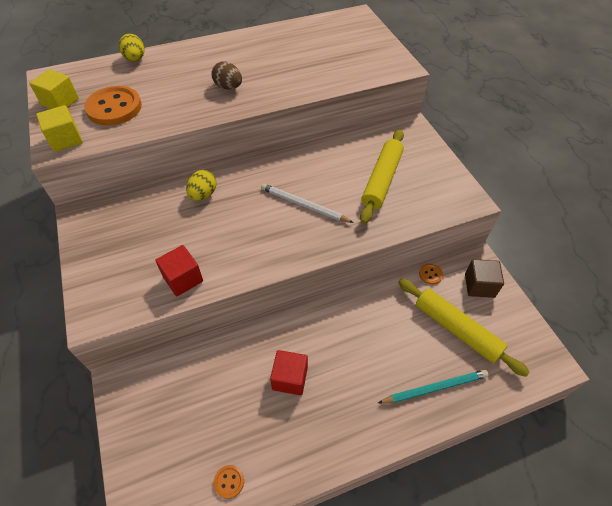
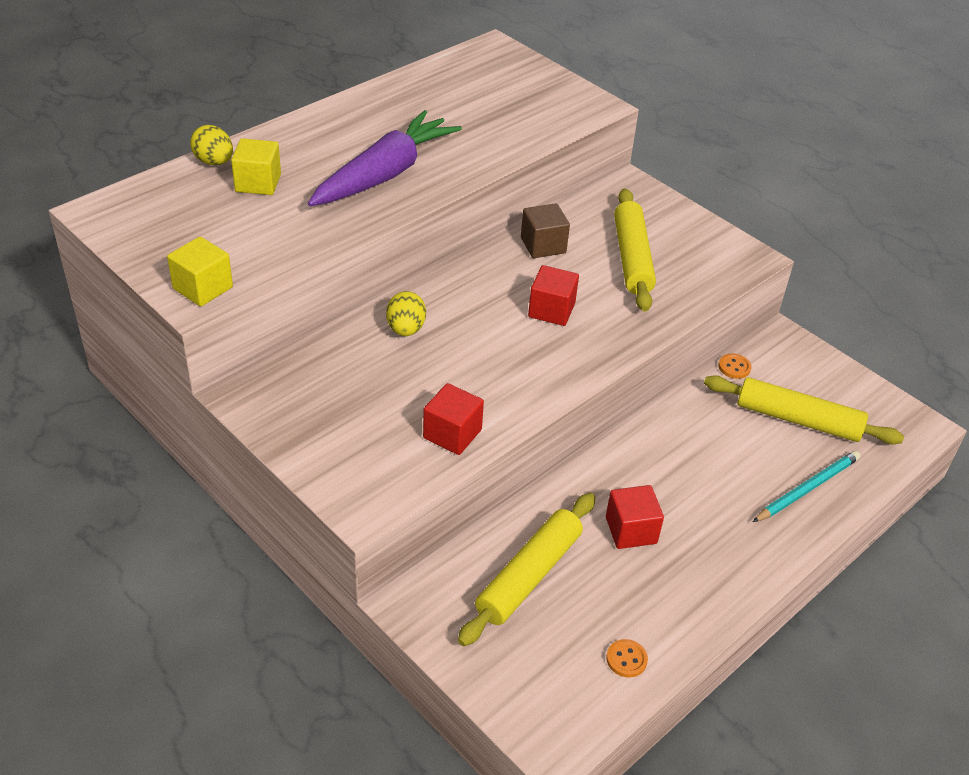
camera: 25 degrees left, 10 degrees down
yellow cube [29,69,79,109] -> yellow cube moved to [231,138,281,195]
orange button [84,86,142,126] -> none
brown egg [211,61,242,90] -> purple carrot [308,110,462,206]
white pencil [261,183,354,223] -> red cube [528,265,579,326]
brown cube [465,259,504,298] -> brown cube moved to [521,203,570,258]
none -> yellow rolling pin [458,493,596,646]

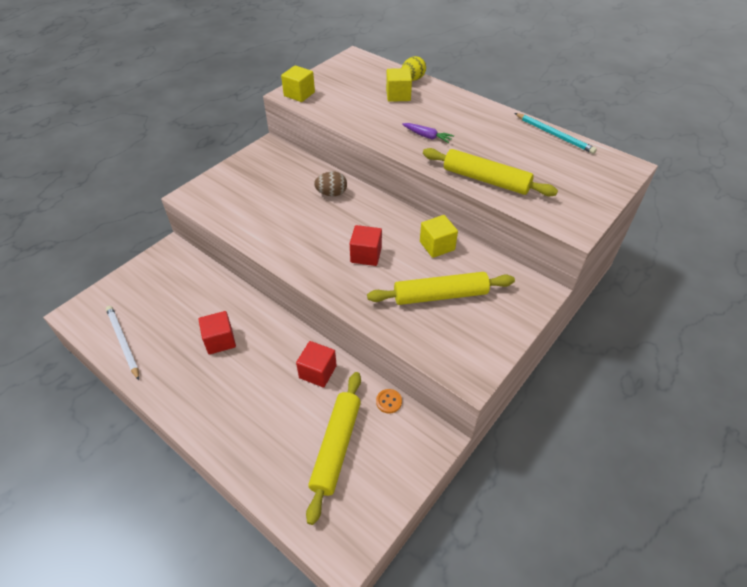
camera: 85 degrees right, 5 degrees up
purple carrot [308,110,462,206] -> purple carrot [402,123,454,143], size x0.42
yellow egg [386,291,426,336] -> brown egg [314,172,347,196]
red cube [423,383,484,455] -> red cube moved to [296,341,337,387]
yellow rolling pin [458,493,596,646] -> yellow rolling pin moved to [423,148,558,196]
brown cube [521,203,570,258] -> yellow cube [420,215,458,258]
orange button [606,639,648,678] -> white pencil [106,306,139,380]
turquoise pencil [753,451,860,522] -> turquoise pencil moved to [514,113,597,154]

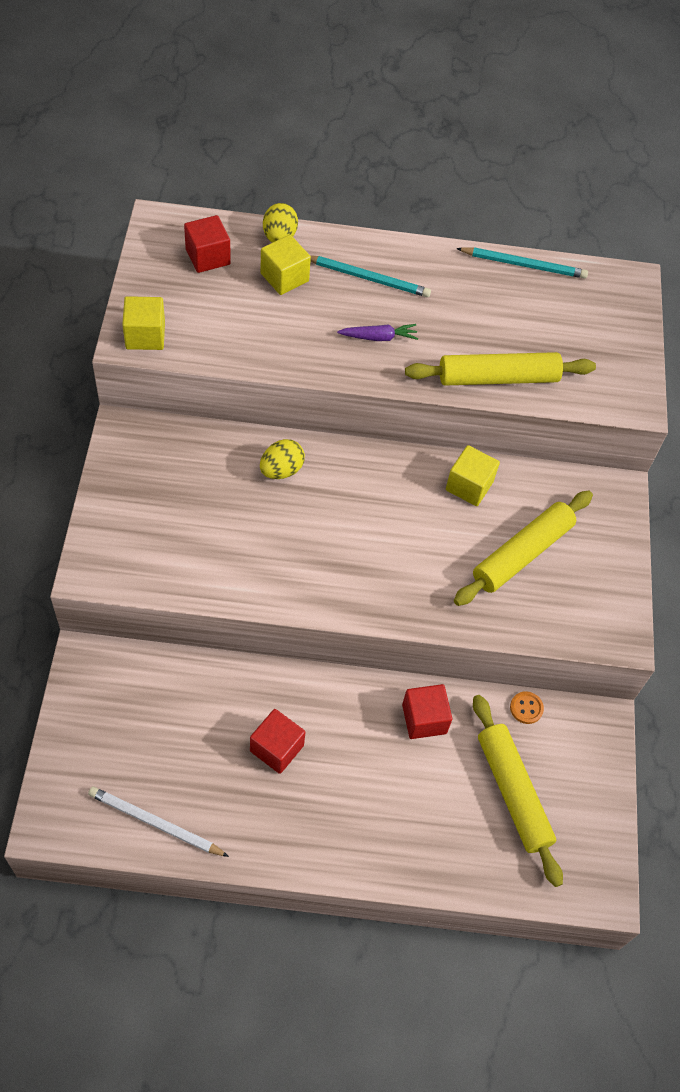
camera: 40 degrees left, 10 degrees up
brown egg [314,172,347,196] -> yellow egg [260,439,305,479]
red cube [350,225,382,266] -> red cube moved to [184,215,231,273]
none -> turquoise pencil [310,255,431,297]

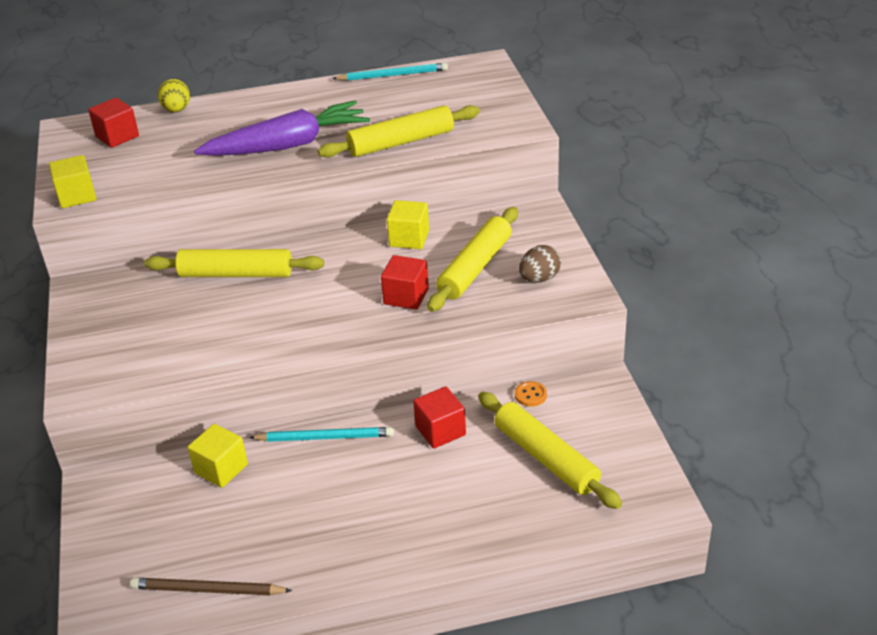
camera: 10 degrees left, 20 degrees down
white pencil [88,786,229,857] -> brown pencil [130,578,292,596]
red cube [250,709,305,774] -> red cube moved to [381,255,429,310]
yellow cube [260,235,311,295] -> yellow cube moved to [188,424,248,488]
yellow egg [260,439,305,479] -> yellow rolling pin [145,249,324,277]
turquoise pencil [310,255,431,297] -> turquoise pencil moved to [249,427,394,442]
purple carrot [337,324,418,341] -> purple carrot [194,100,370,156], size x2.40
none -> brown egg [519,245,561,282]

